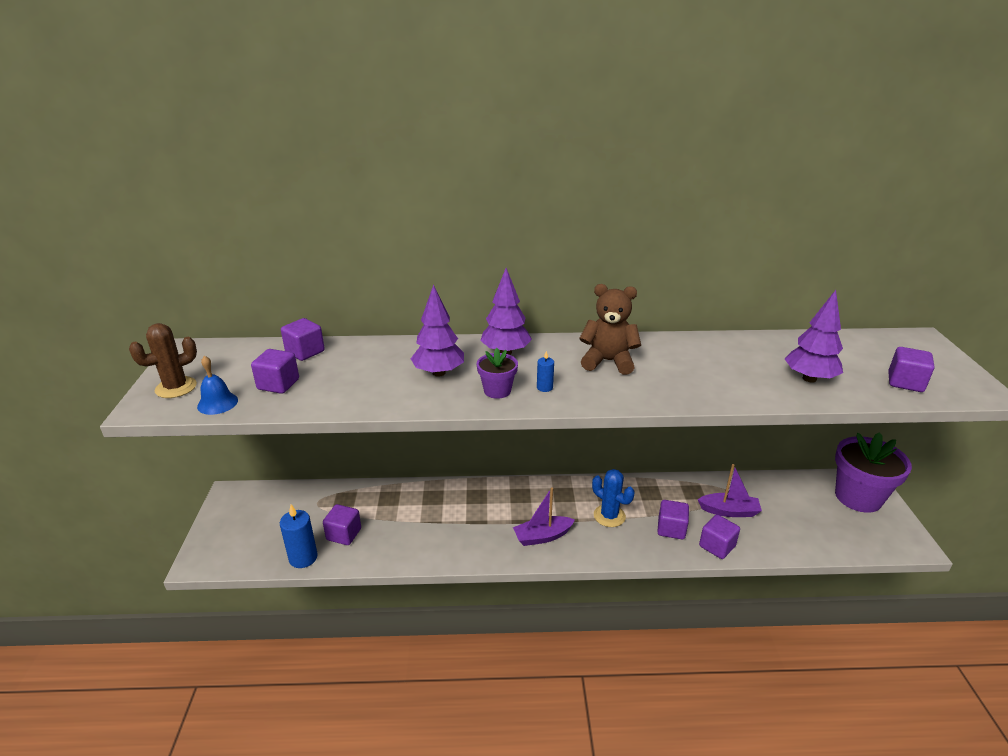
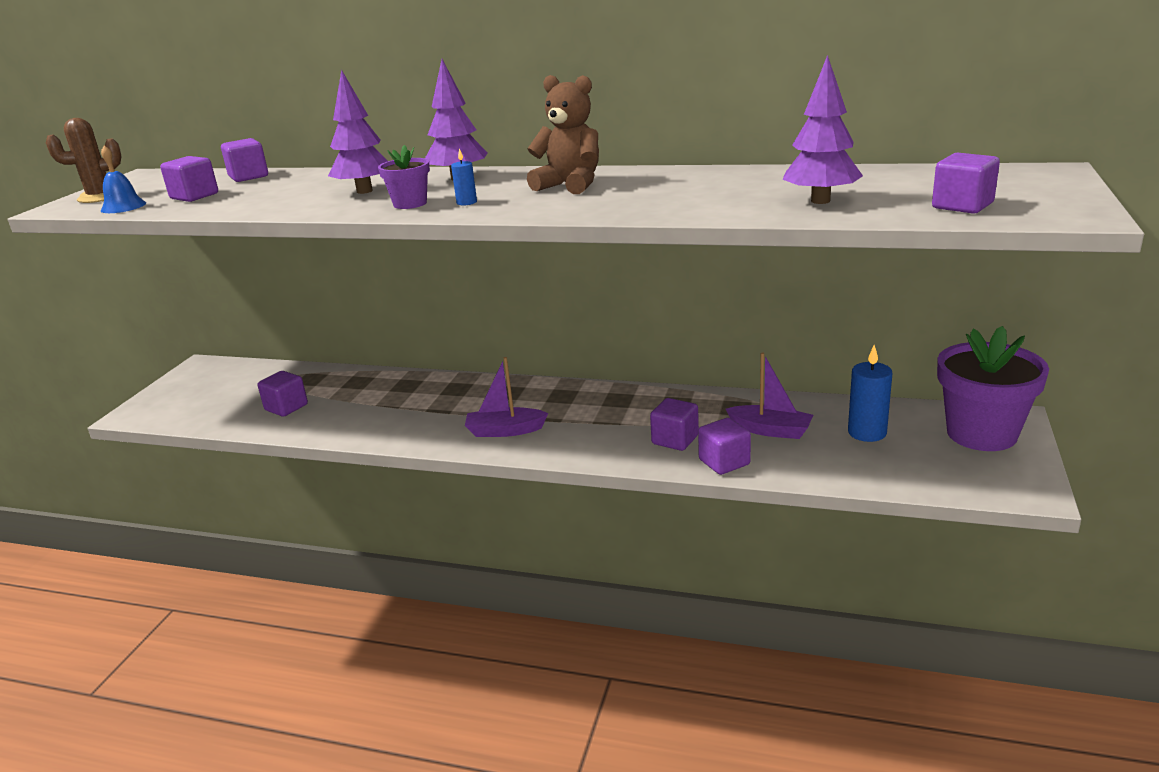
camera: 20 degrees right, 5 degrees down
blue candle [280,505,318,568] -> blue candle moved to [848,345,892,442]
blue cactus [592,469,634,527] -> none

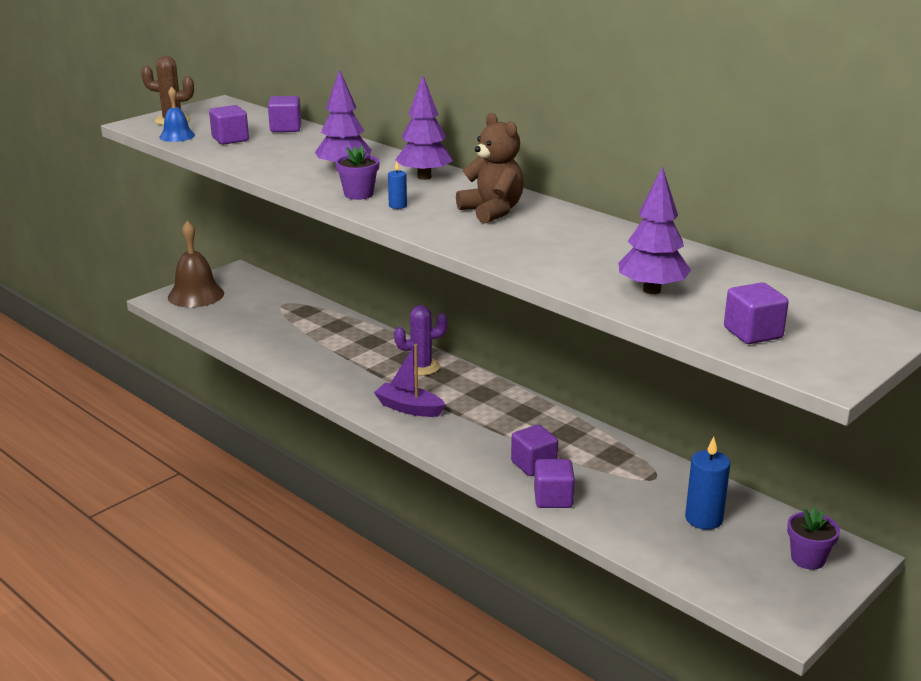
camera: 25 degrees right, 0 degrees up
purple cube [258,371,308,417] -> none
purple boat [726,353,813,439] -> none
purple flower pot [937,326,1049,451] -> purple flower pot [787,507,840,570], size x0.49
none -> brown bell [168,220,224,308]
none -> purple cactus [394,305,448,376]

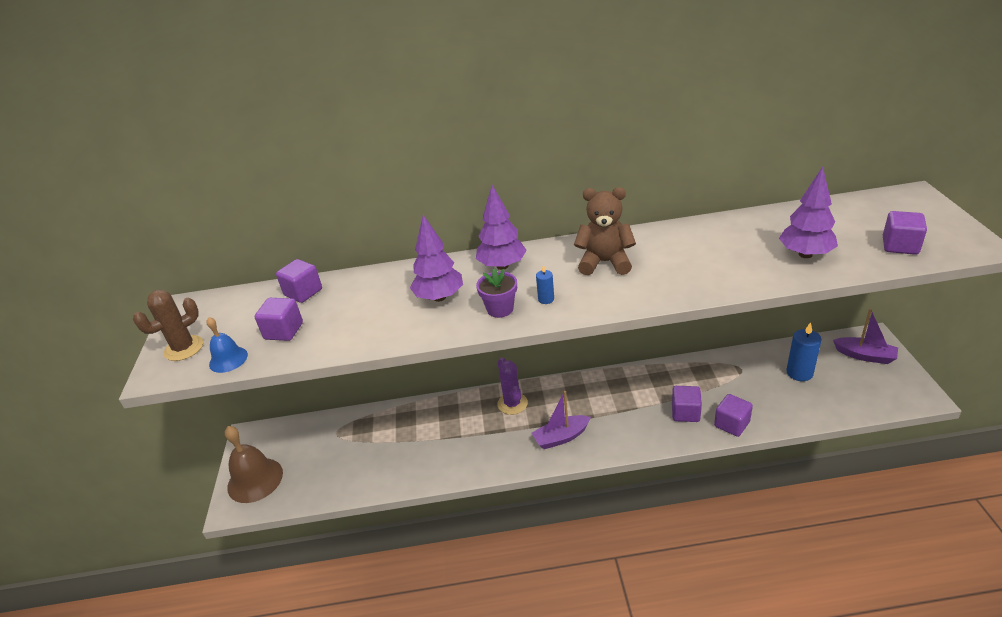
camera: 45 degrees left, 10 degrees up
purple cactus [394,305,448,376] -> purple cactus turned 45 degrees counterclockwise [497,357,528,415]
purple flower pot [787,507,840,570] -> purple boat [833,309,898,364]

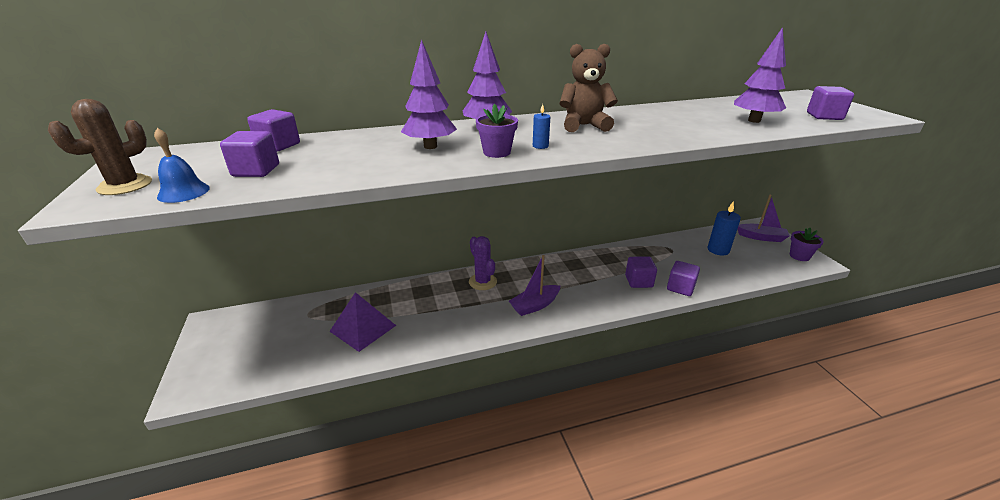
camera: 15 degrees left, 5 degrees down
brown bell [225,426,283,503] -> none
none -> purple pyramid [329,292,396,352]
none -> purple flower pot [790,228,824,261]

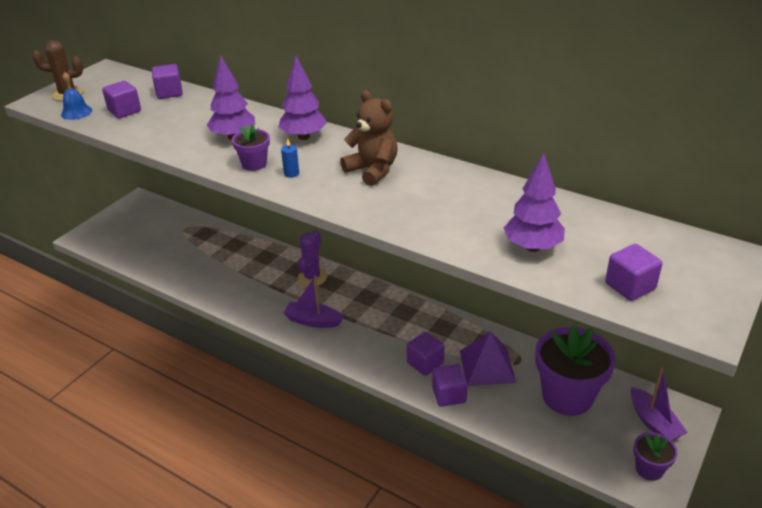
camera: 50 degrees right, 5 degrees up
purple pyramid [329,292,396,352] -> purple pyramid moved to [460,332,516,386]
blue candle [707,202,741,256] -> purple flower pot [535,326,616,416]

